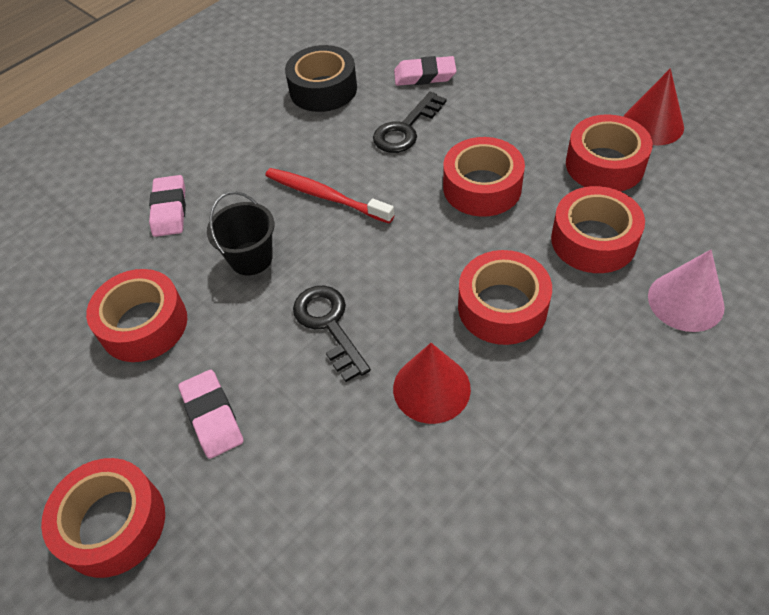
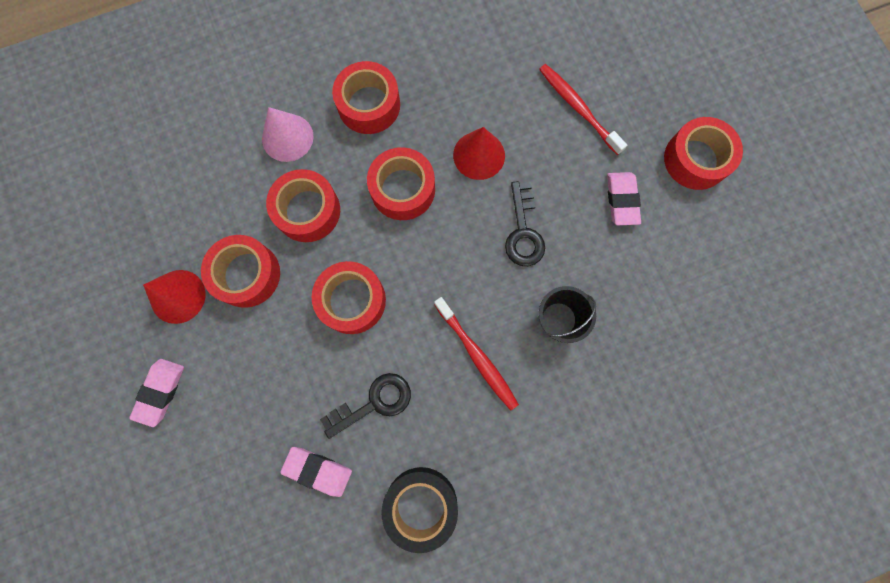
camera: 160 degrees left, 25 degrees up
red tape [86,269,187,362] -> red tape moved to [332,61,400,134]
pink eraser [149,175,186,237] -> pink eraser moved to [129,359,184,427]
none -> red toothbrush [539,64,627,155]

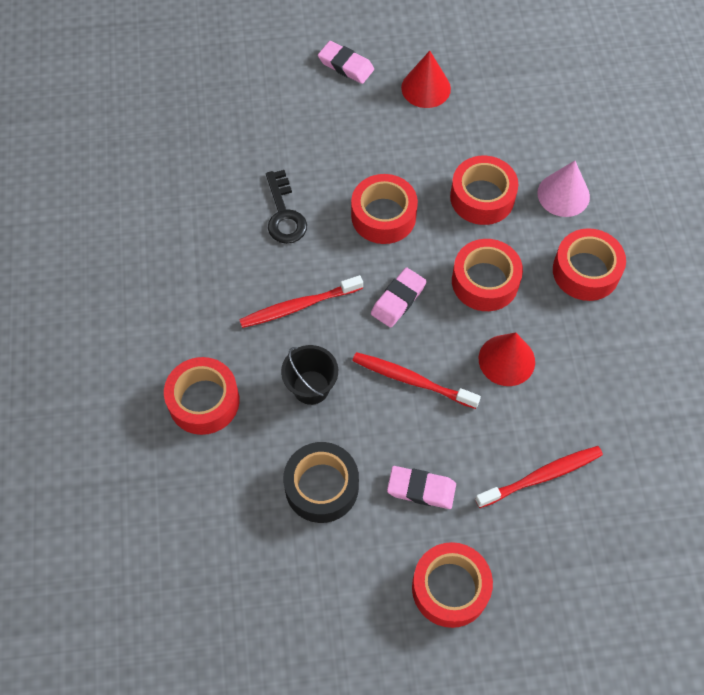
camera: 105 degrees right, 15 degrees down
red tape [201,235,280,308] -> red tape moved to [164,357,240,435]
pink eraser [280,447,352,497] -> pink eraser moved to [371,267,427,328]
black tape [381,467,458,553] -> black tape moved to [283,442,359,523]
black key [505,181,545,266] -> red toothbrush [352,352,481,409]

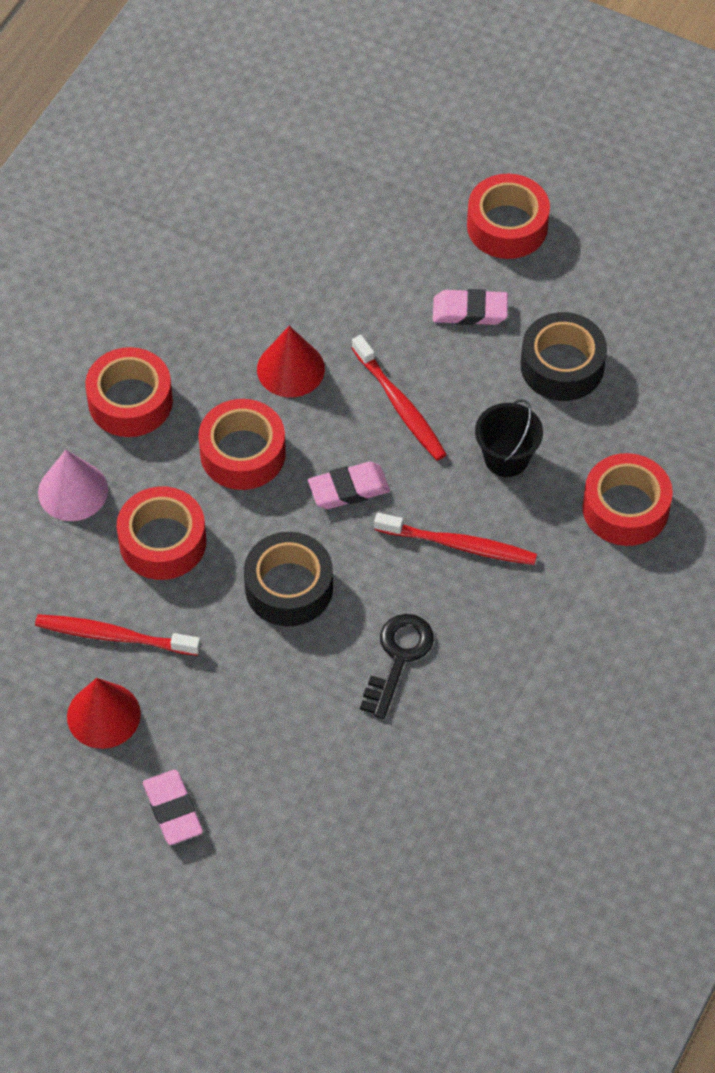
camera: 145 degrees left, 5 degrees down
red tape [351,174,418,244] -> black tape [244,532,333,626]
pink eraser [387,466,456,509] -> pink eraser turned 45 degrees counterclockwise [433,289,508,325]
red toothbrush [475,446,603,508] -> red toothbrush moved to [35,614,201,656]

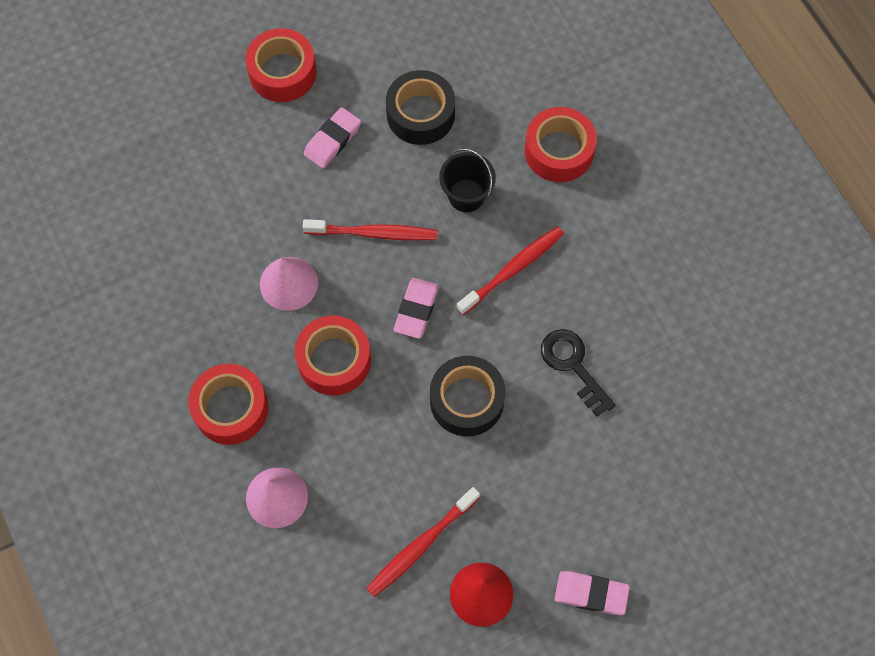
camera: 55 degrees left, 10 degrees up
red tape [117,487,206,580] -> none
red cone [257,326,325,397] -> pink cone [260,257,318,311]

